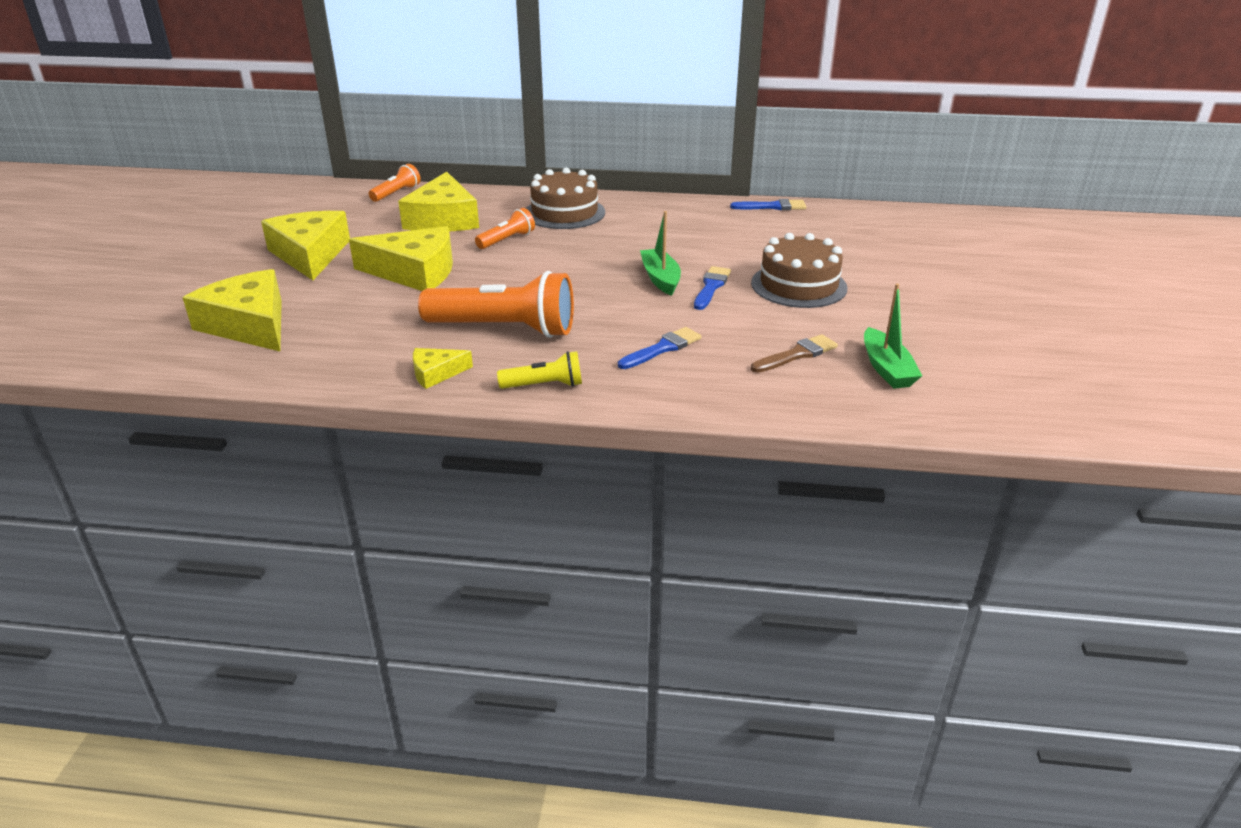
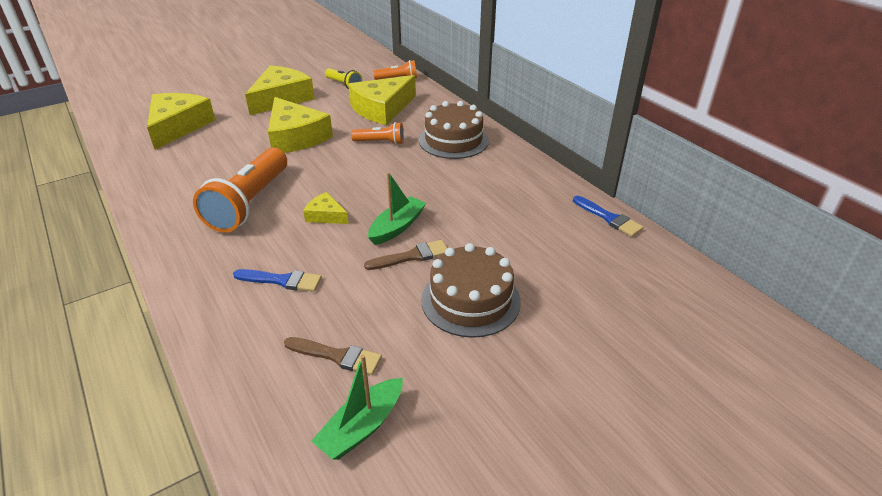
camera: 50 degrees right, 5 degrees up
yellow cheese [413,348,473,389] -> yellow cheese moved to [303,192,349,224]
orange flashlight [418,271,574,338] -> orange flashlight turned 45 degrees clockwise [193,148,287,233]
yellow flashlight [497,351,582,389] -> yellow flashlight moved to [325,68,362,89]
blue brush [694,266,731,310] -> brown brush [364,240,447,270]

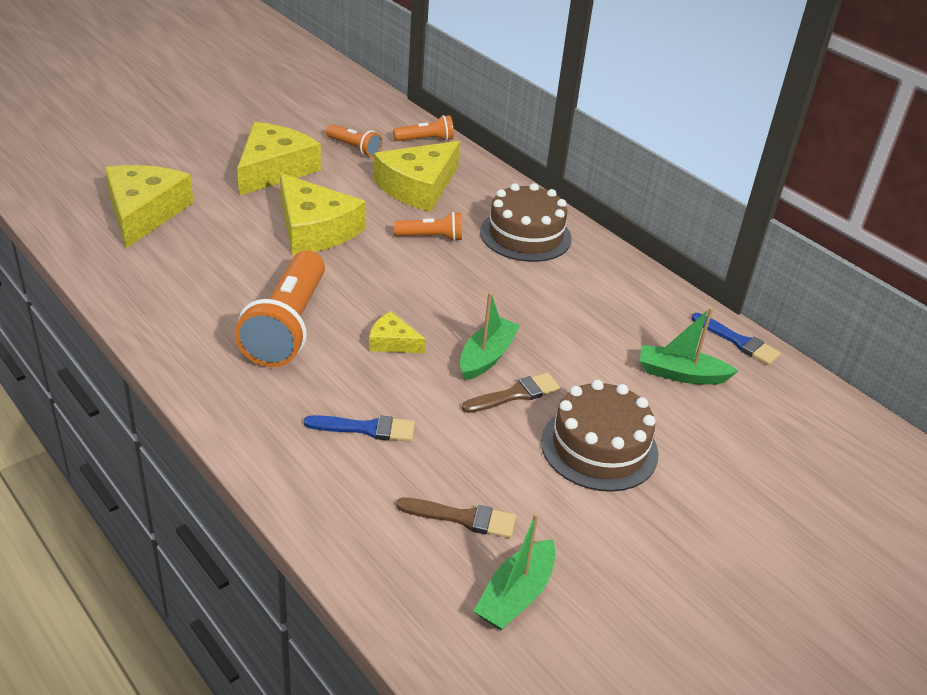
camera: 10 degrees left, 0 degrees up
yellow flashlight [325,68,362,89] -> orange flashlight [326,124,382,157]
none -> green boat [640,307,738,385]

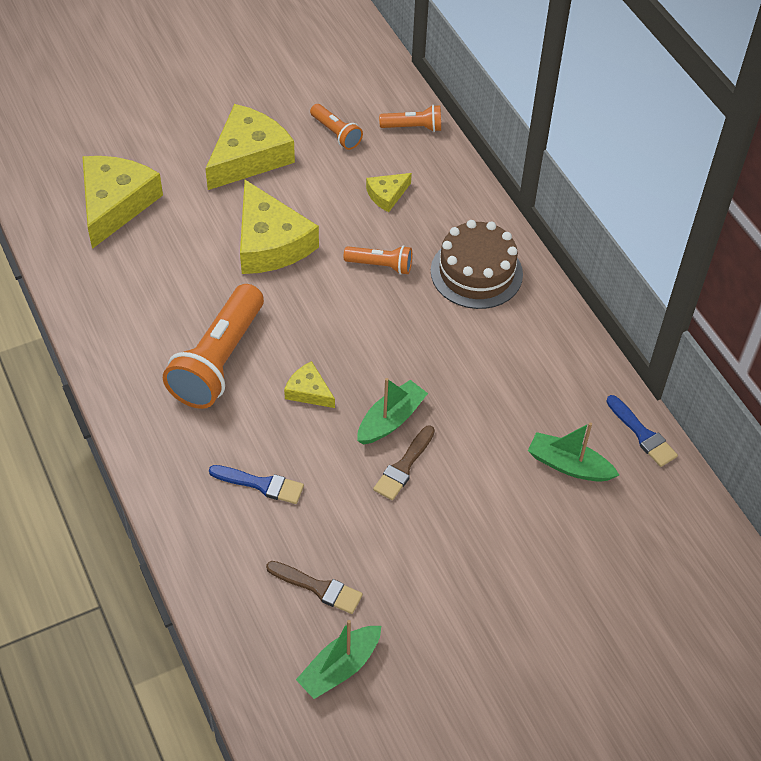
camera: 15 degrees right, 15 degrees up
yellow cheese [373,141,460,212] -> yellow cheese [366,173,412,212], size x0.49
brown brush [462,373,560,413] -> brown brush turned 135 degrees clockwise [373,425,435,500]
brown cake [541,380,659,492] -> none

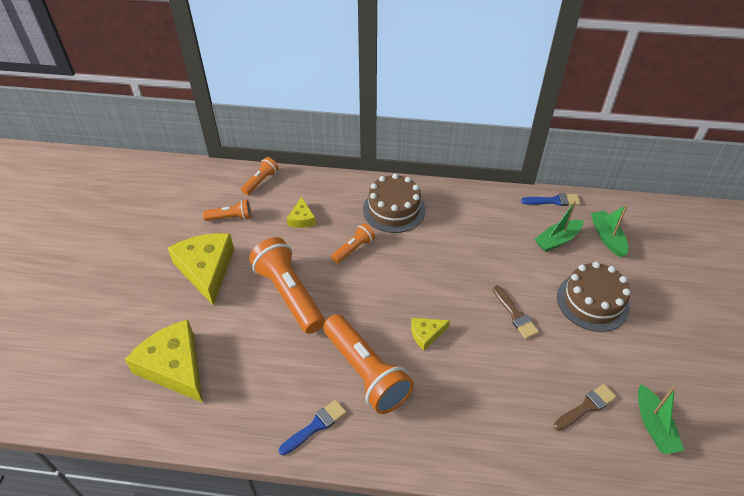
camera: 55 degrees left, 5 degrees down
blue brush [209,465,304,504] -> blue brush moved to [279,400,347,455]
yellow cheese [240,180,319,274] -> orange flashlight [249,237,325,334]
green boat [357,378,428,445] -> green boat moved to [591,205,628,257]
none -> brown cake [557,262,631,332]

